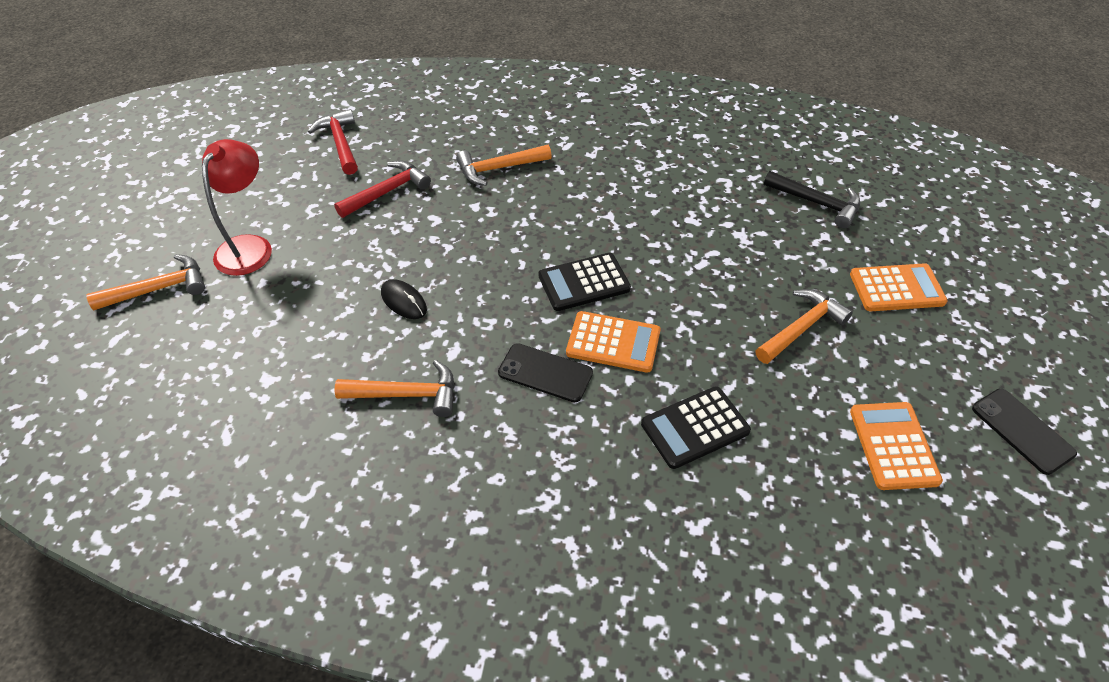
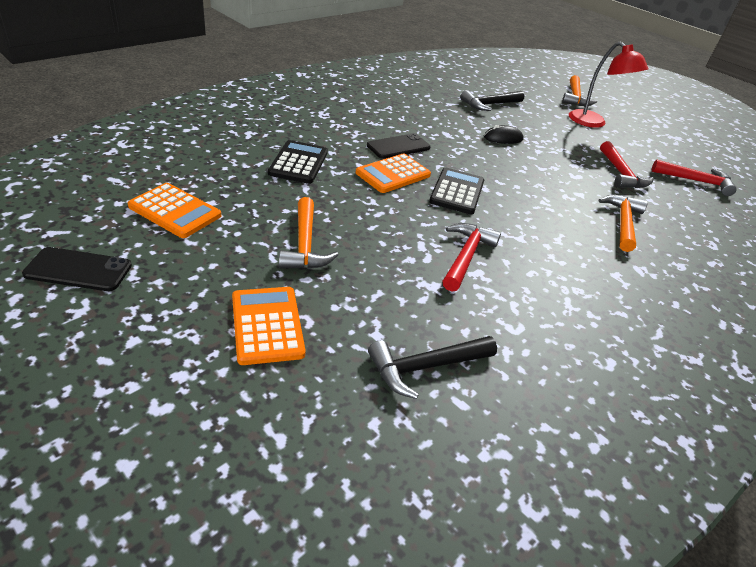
camera: 120 degrees right, 10 degrees down
orange hammer [335,360,454,417] -> none
orange calculator [850,263,948,311] -> orange calculator turned 135 degrees clockwise [232,287,306,365]
none -> red hammer [443,223,501,291]
none -> black hammer [460,90,524,111]

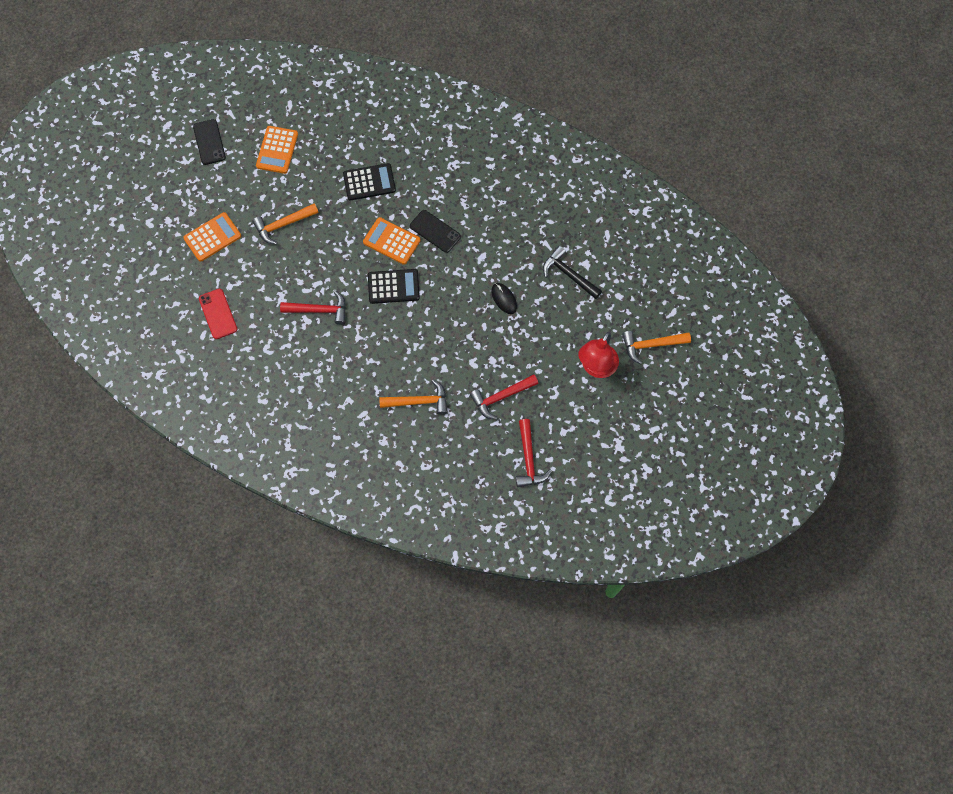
camera: 75 degrees right, 30 degrees up
black hammer [368,336,497,399] -> red phone [199,289,237,339]

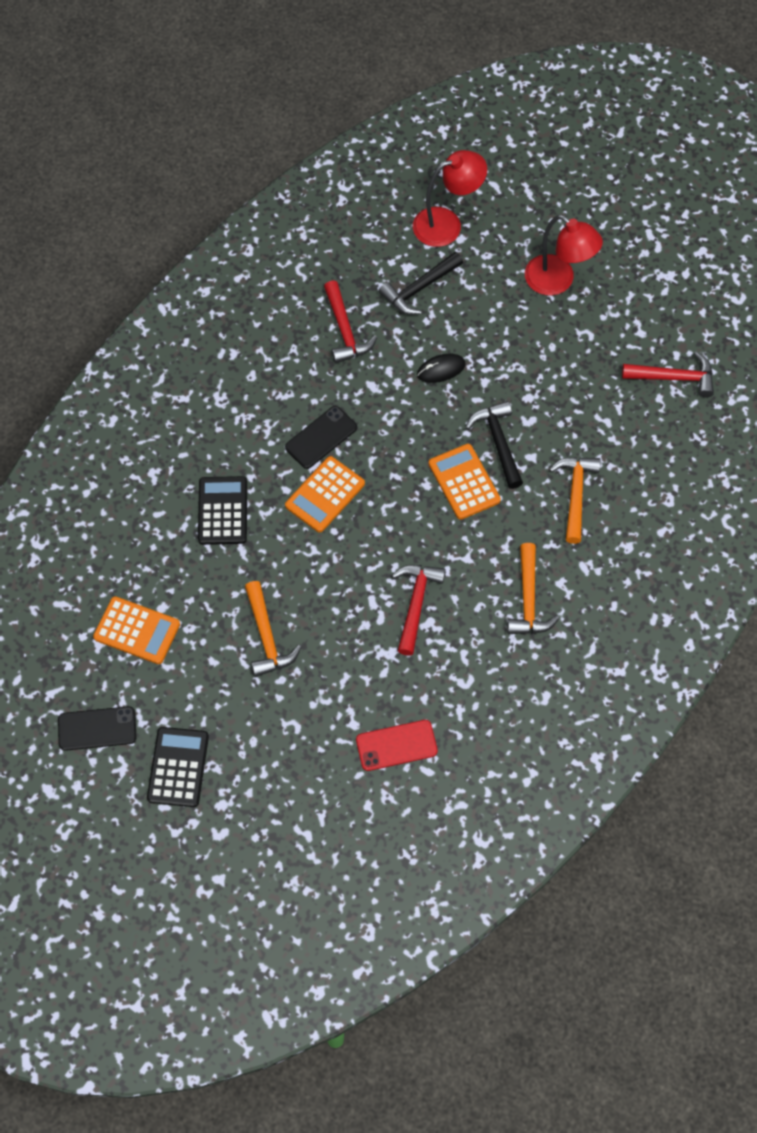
camera: 80 degrees left, 5 degrees down
orange calculator [183,212,241,262] -> orange calculator moved to [429,444,501,520]
black calculator [368,269,420,304] -> black calculator moved to [147,727,209,807]
red hammer [470,374,538,420] -> red hammer moved to [324,280,377,363]
orange hammer [622,331,691,364] -> orange hammer moved to [507,543,559,634]
none -> red lamp [413,150,487,247]
none -> black hammer [466,401,523,489]

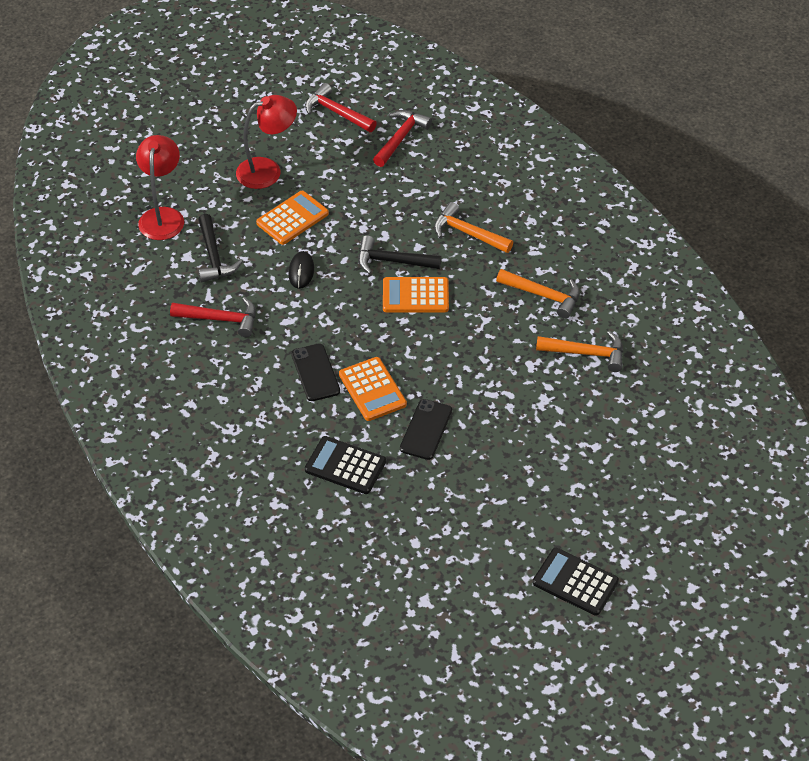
camera: 65 degrees left, 15 degrees down
black phone [58,706,137,751] -> black phone moved to [400,399,452,460]
orange calculator [93,596,180,664] -> orange calculator moved to [256,191,329,245]
orange hammer [245,581,301,677] -> orange hammer moved to [536,331,623,372]
red phone [356,720,438,771] -> none
red hammer [392,565,446,656] -> red hammer moved to [305,83,377,132]

